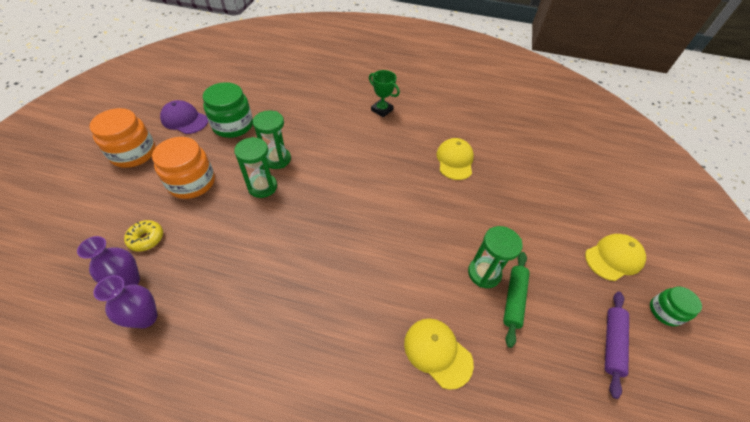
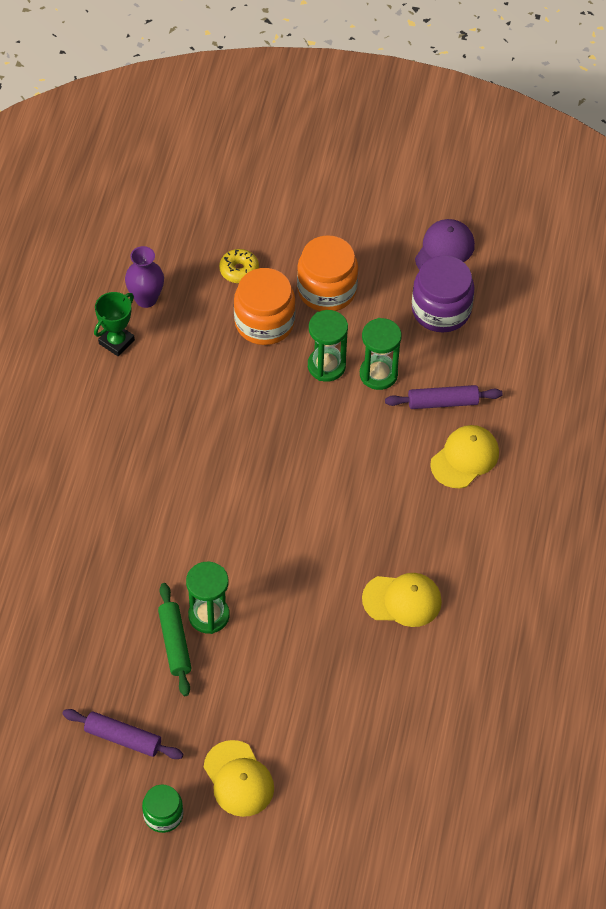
camera: 90 degrees right, 5 degrees up
purple vase [77,236,140,286] -> none
orange jar [89,108,156,168] -> orange jar moved to [234,268,296,345]
green jar [203,82,253,138] -> purple jar [412,256,475,332]
green trophy [369,70,400,117] -> green trophy moved to [94,292,135,357]
yellow cap [404,318,474,390] -> yellow cap moved to [430,425,499,488]
green rolling pin [503,252,530,348] -> green rolling pin turned 60 degrees clockwise [158,583,191,696]
none -> purple rolling pin [385,385,502,409]

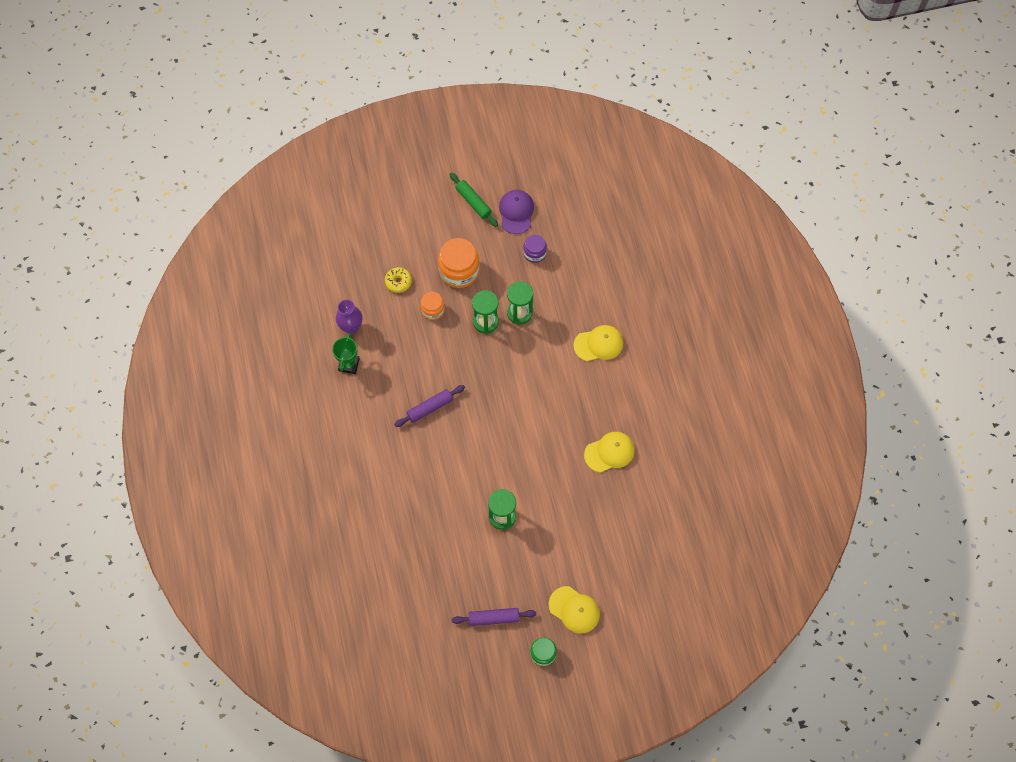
camera: 25 degrees left, 10 degrees up
green rolling pin [158,583,191,696] -> green rolling pin moved to [449,173,498,227]
orange jar [234,268,296,345] -> orange jar [420,292,445,320], size x0.58
purple rolling pin [385,385,502,409] -> purple rolling pin moved to [394,385,465,427]
purple jar [412,256,475,332] -> purple jar [523,234,547,263], size x0.58
yellow cap [430,425,499,488] -> yellow cap turned 60 degrees clockwise [574,325,623,361]

